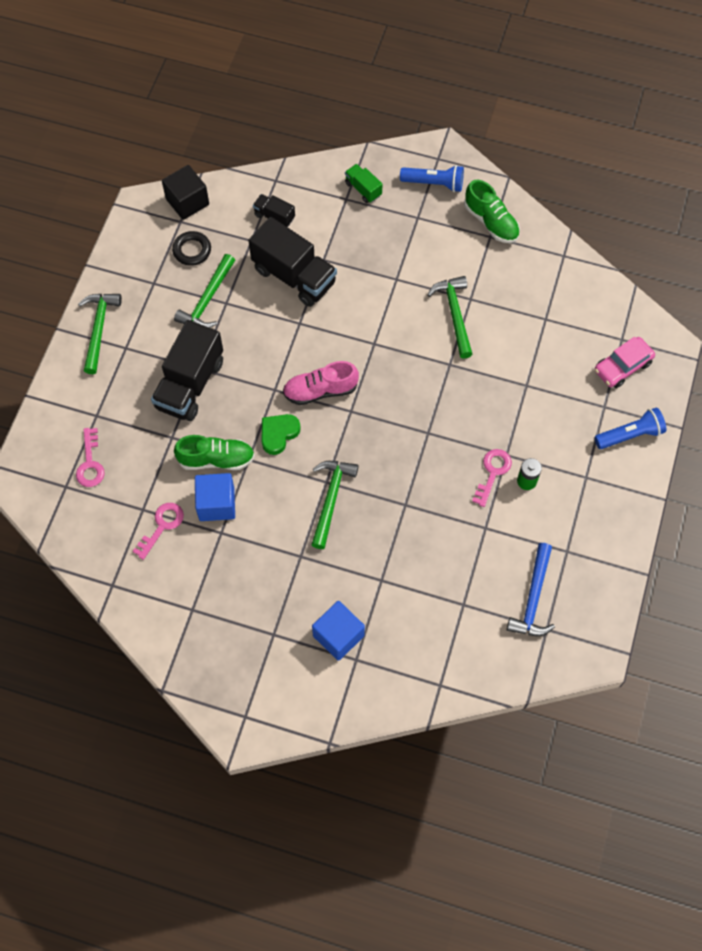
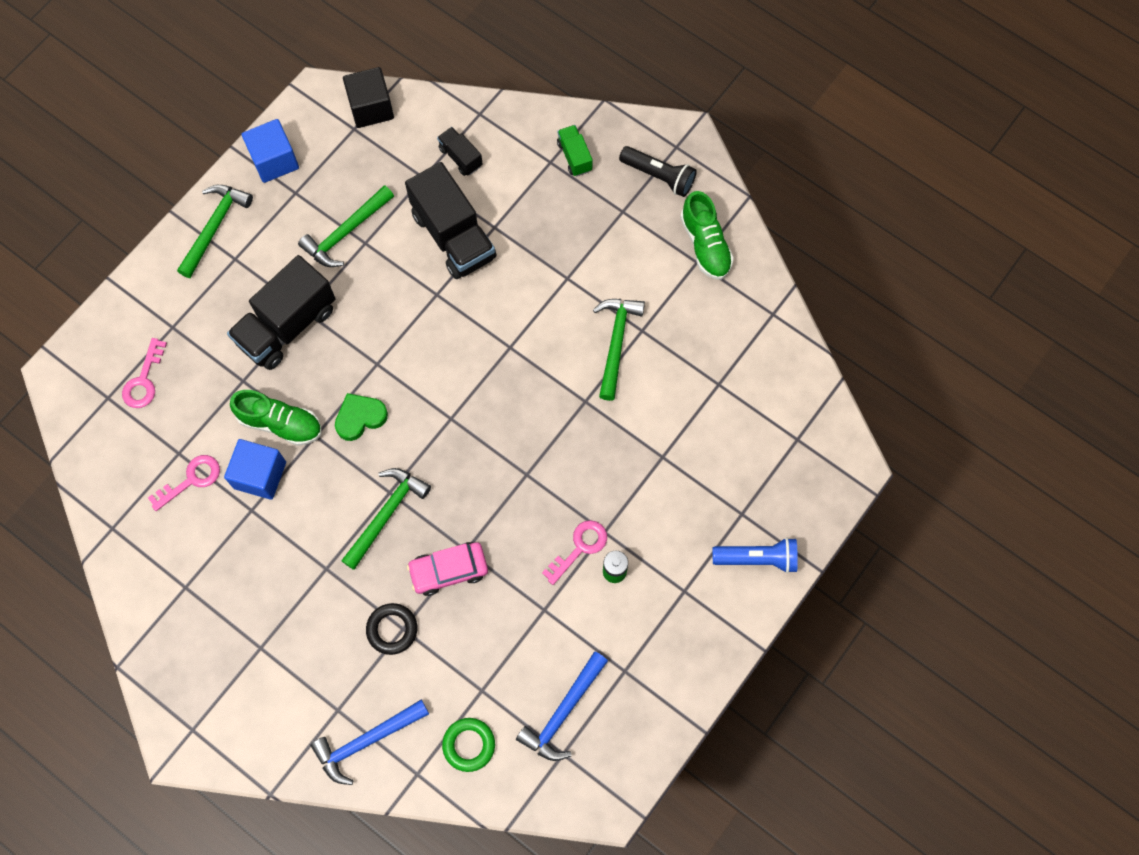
camera: 20 degrees right, 5 degrees up
black ring [172,231,211,266] -> black ring moved to [366,603,417,655]
pink shoe [283,361,359,405] -> none
blue cube [312,601,365,661] -> blue cube moved to [242,119,299,183]
blue flashlight [400,165,464,192] -> black flashlight [619,146,697,197]
pink car [594,337,655,388] -> pink car moved to [407,542,488,596]
none -> blue hammer [310,699,429,785]
none -> green ring [442,718,495,772]

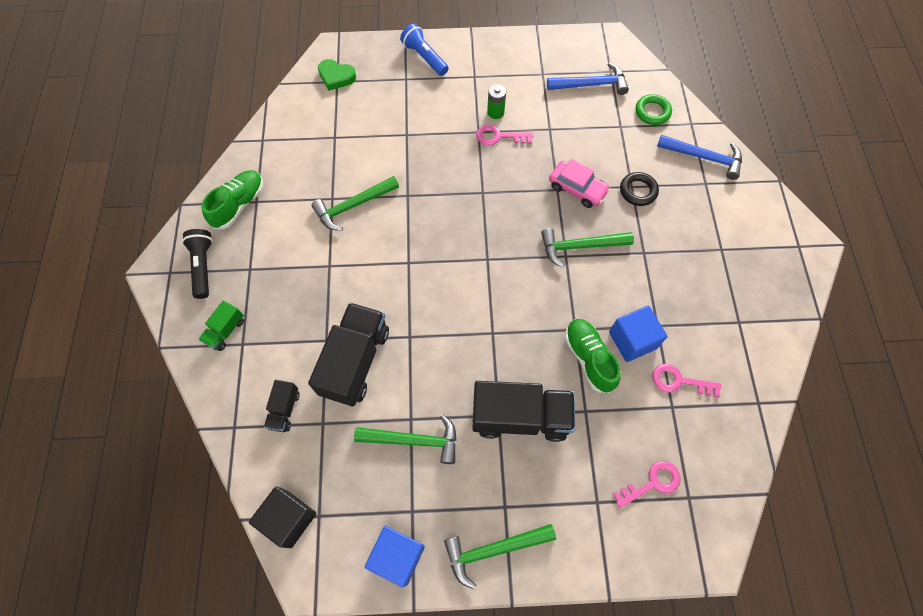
camera: 130 degrees left, 5 degrees down
green heart [335,393,388,441] -> green heart moved to [318,59,356,91]

